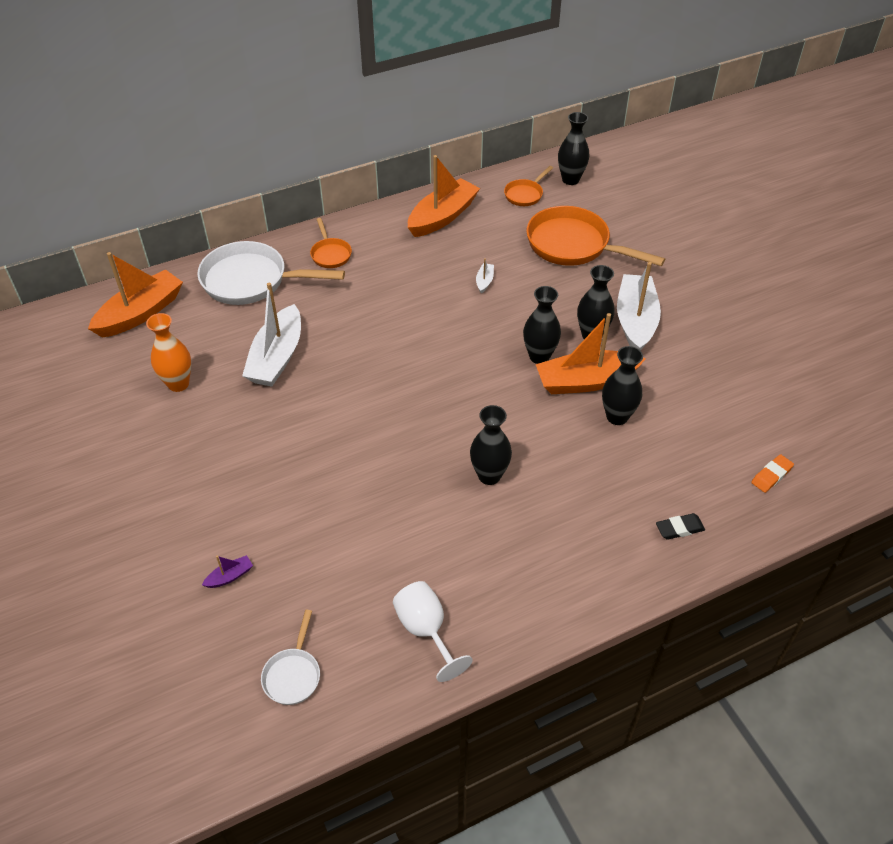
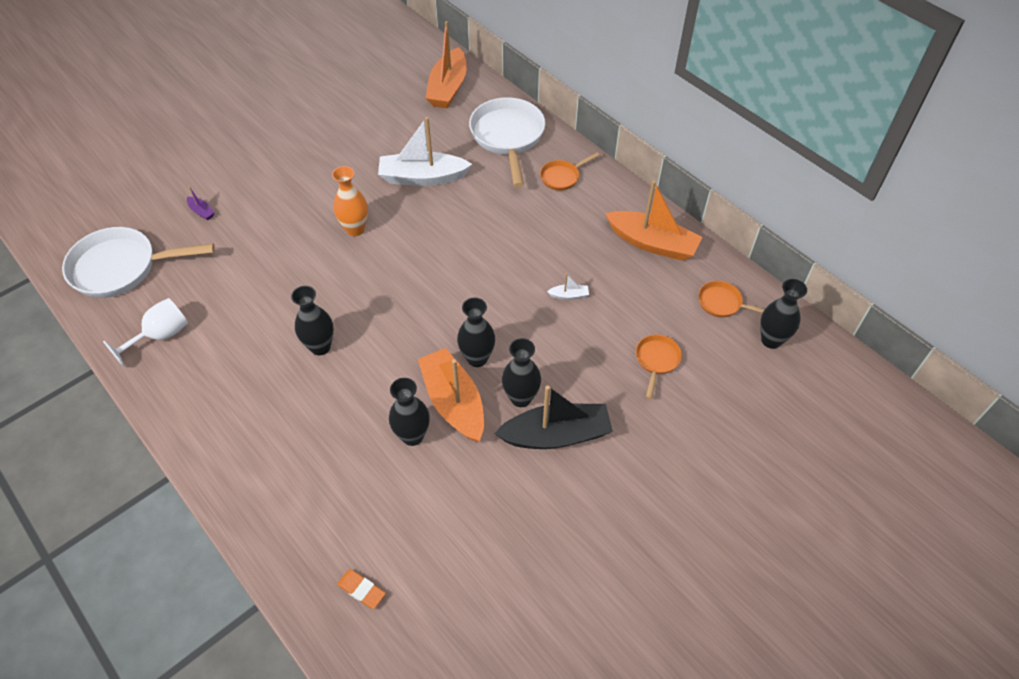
camera: 75 degrees right, 5 degrees up
orange boat [88,252,183,338] -> orange boat turned 75 degrees clockwise [426,21,467,108]
orange vase [146,313,191,392] -> orange vase moved to [332,166,368,236]
white pan [261,610,320,705] -> white pan [62,227,215,298], size x2.03
orange pan [526,206,665,266] -> orange pan [636,334,682,399], size x0.49
white boat [617,262,661,351] -> black boat [494,385,613,449]
black eraser [656,513,705,540] -> none

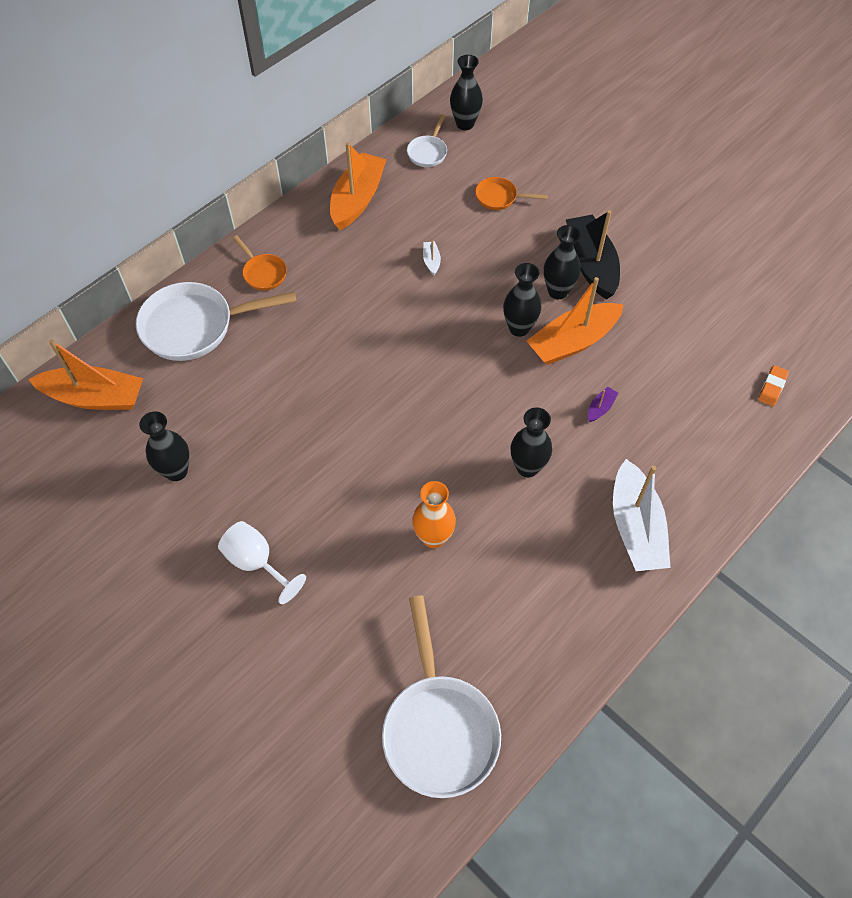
camera: 95 degrees left, 5 degrees up
white goblet [103,298,188,367] -> white goblet moved to [218,521,306,604]
purple boat [187,187,215,220] -> purple boat moved to [588,387,618,422]
orange vase [332,166,368,236] -> orange vase moved to [412,481,456,548]
white boat [378,117,472,186] -> white boat moved to [613,459,671,571]
black vase [389,378,430,446] -> black vase moved to [139,411,190,481]
orange pan [698,281,765,317] -> white pan [407,114,447,167]

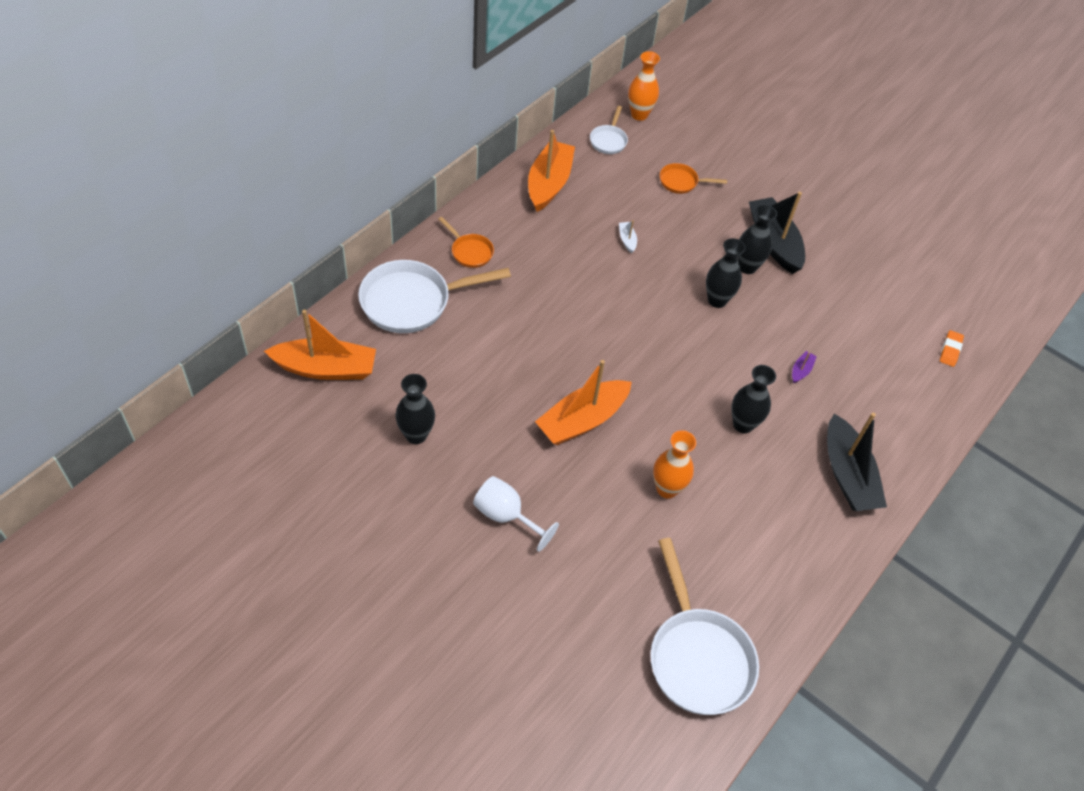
camera: 10 degrees left, 5 degrees down
black vase [450,55,483,130] -> orange vase [628,51,660,121]
orange boat [526,277,624,365] -> orange boat moved to [535,360,632,445]
white boat [613,459,671,571] -> black boat [827,413,887,511]

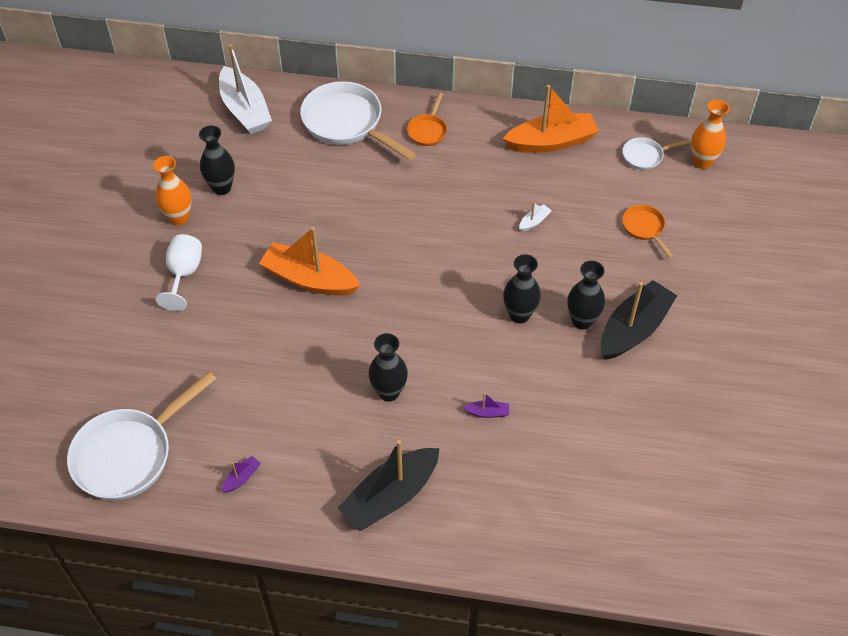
camera: 65 degrees right, 0 degrees up
orange boat [264,310,376,380] -> white boat [219,44,272,134]
orange vase [653,430,696,499] -> orange vase moved to [153,156,192,225]
orange eraser [940,330,964,367] -> none
none -> purple boat [222,456,261,493]

